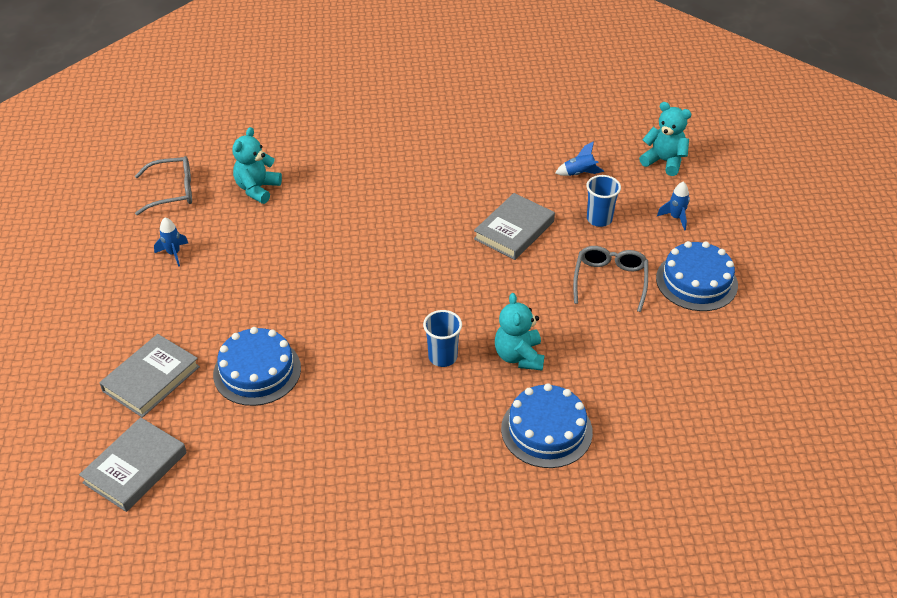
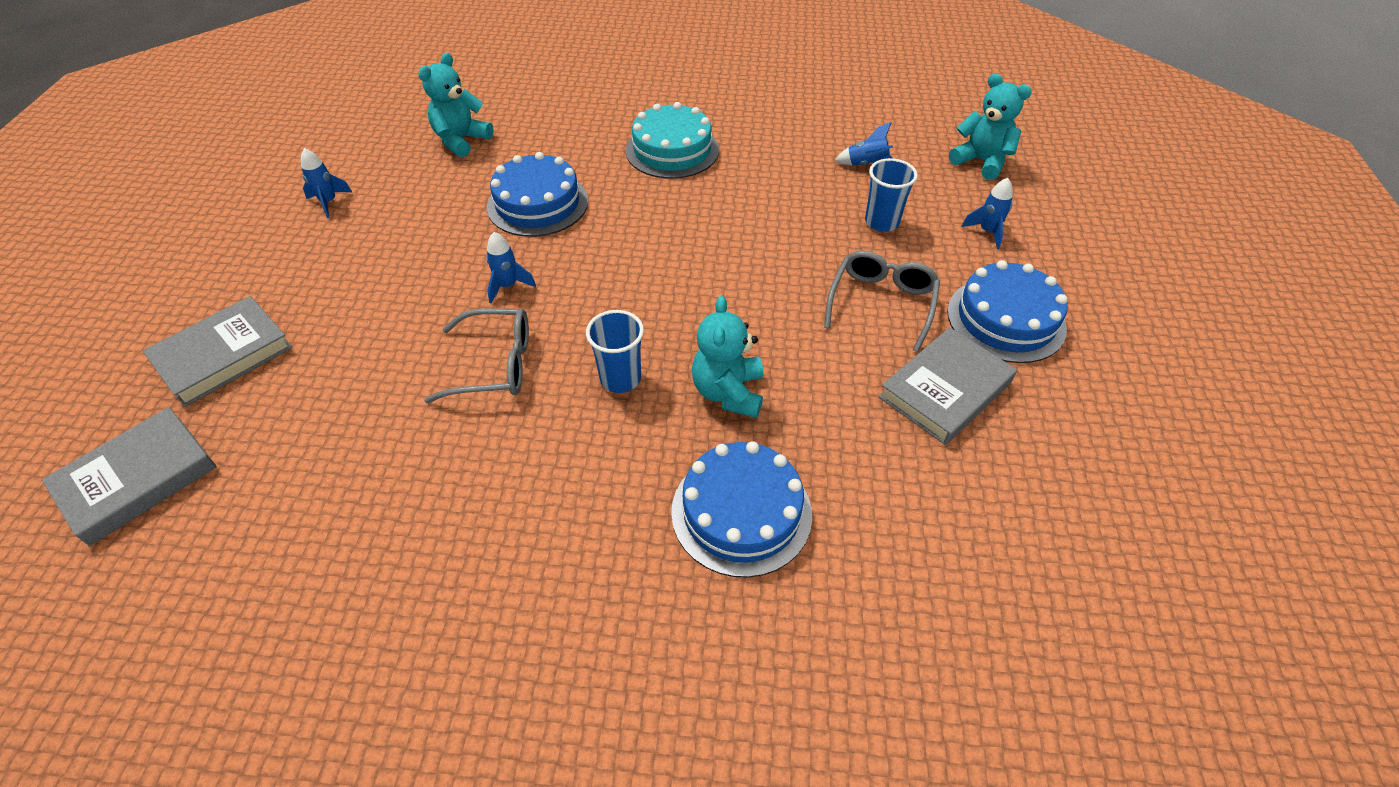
camera: 10 degrees right, 5 degrees up
grey glasses [135,156,192,215] -> grey glasses moved to [424,308,529,403]
blue cake [213,327,301,406] -> blue cake moved to [487,152,588,237]
grey book [474,193,555,260] -> grey book moved to [879,327,1017,445]
none -> blue rocket [486,232,536,303]
none -> turquoise cake [626,102,719,179]

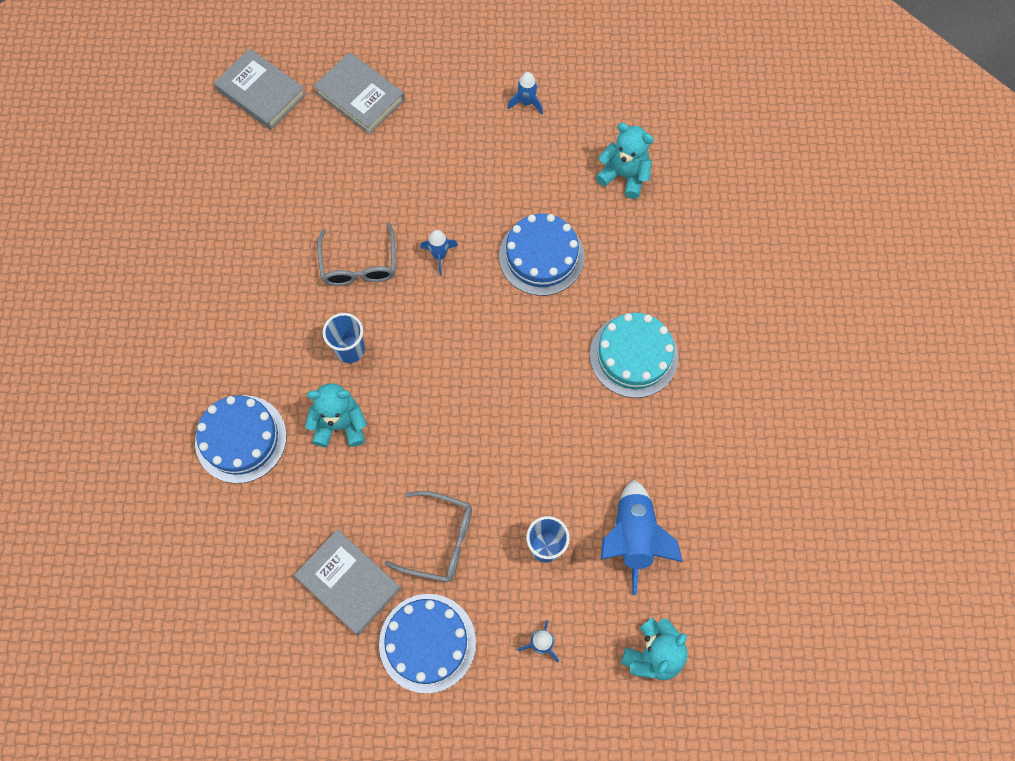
camera: 85 degrees right, 20 degrees up
blue rocket [835,122,894,166] -> blue rocket [601,479,683,595], size x1.84

